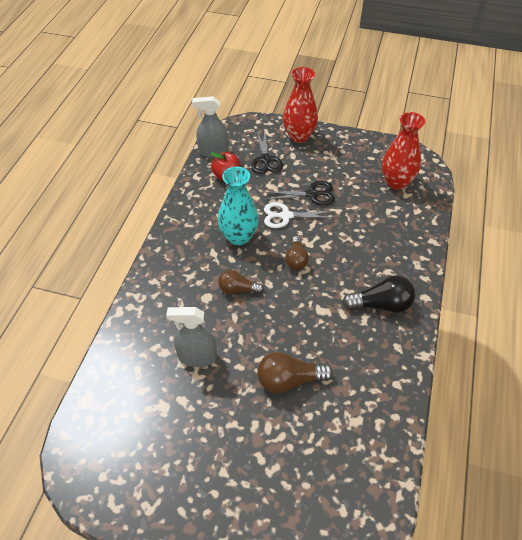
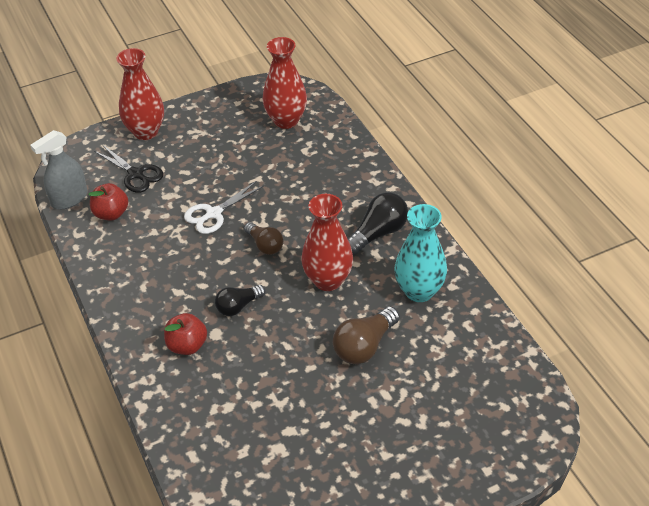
camera: 40 degrees left, 5 degrees down
grey spray bottle [166,307,217,367] -> none
turquoise vase [218,167,259,245] -> turquoise vase moved to [394,204,447,302]
brown light bulb [218,270,264,294] -> black light bulb [215,285,265,316]
black scissors [265,181,335,205] -> none
none -> red apple [164,313,207,355]
none -> red vase [301,194,353,291]

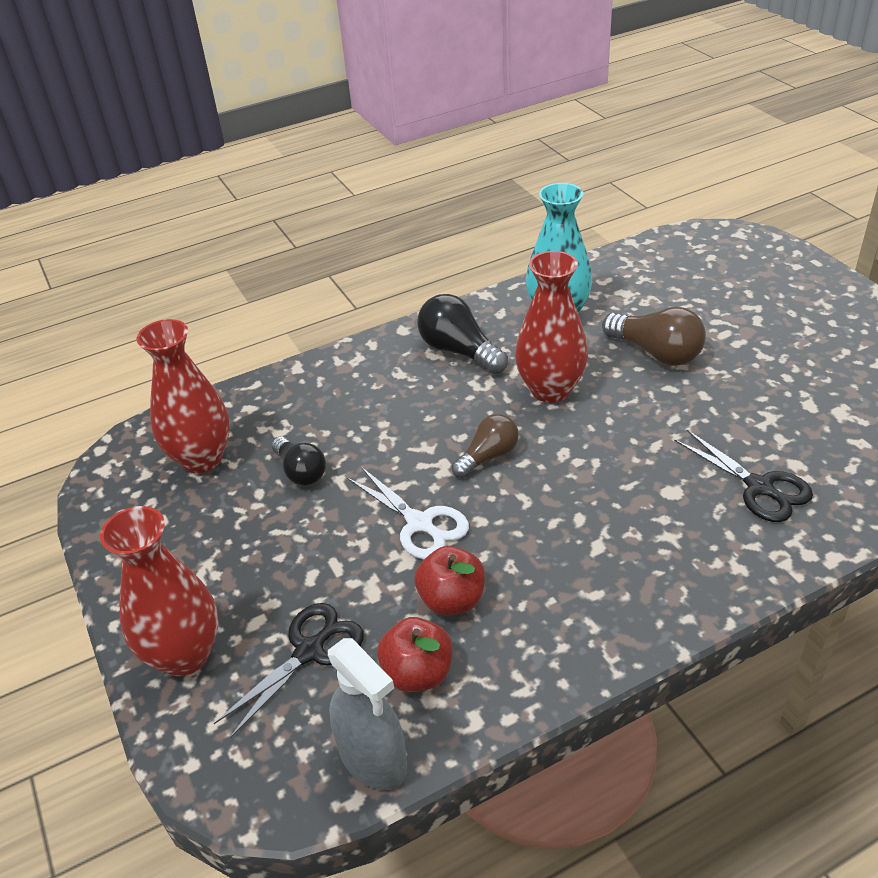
camera: 90 degrees left, 5 degrees down
red apple [164,313,207,355] -> red apple moved to [414,546,485,615]
black light bulb [215,285,265,316] -> black light bulb moved to [272,436,326,486]
none -> black scissors [674,430,813,522]

